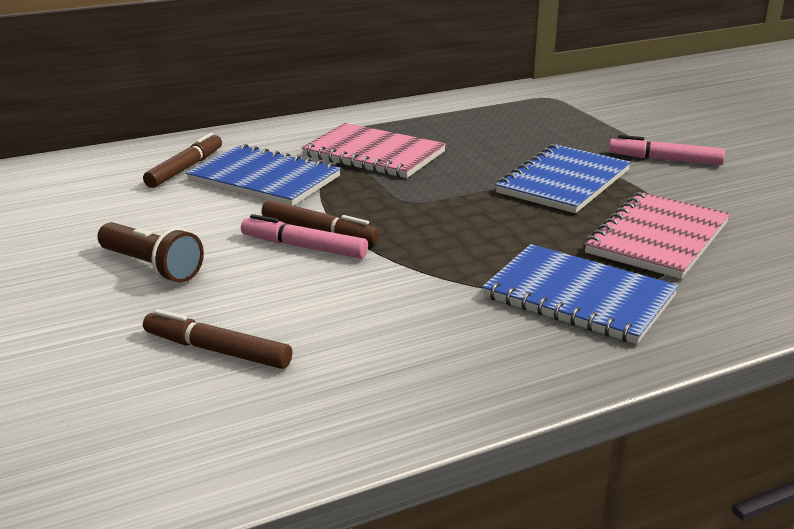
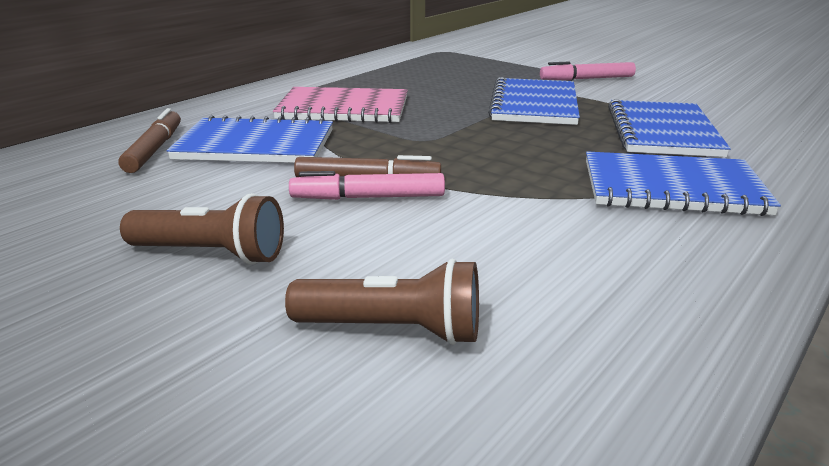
camera: 25 degrees left, 0 degrees up
brown marker [143,309,292,369] -> brown flashlight [285,259,479,345]
pink notebook [585,192,730,279] -> blue notebook [608,99,731,157]

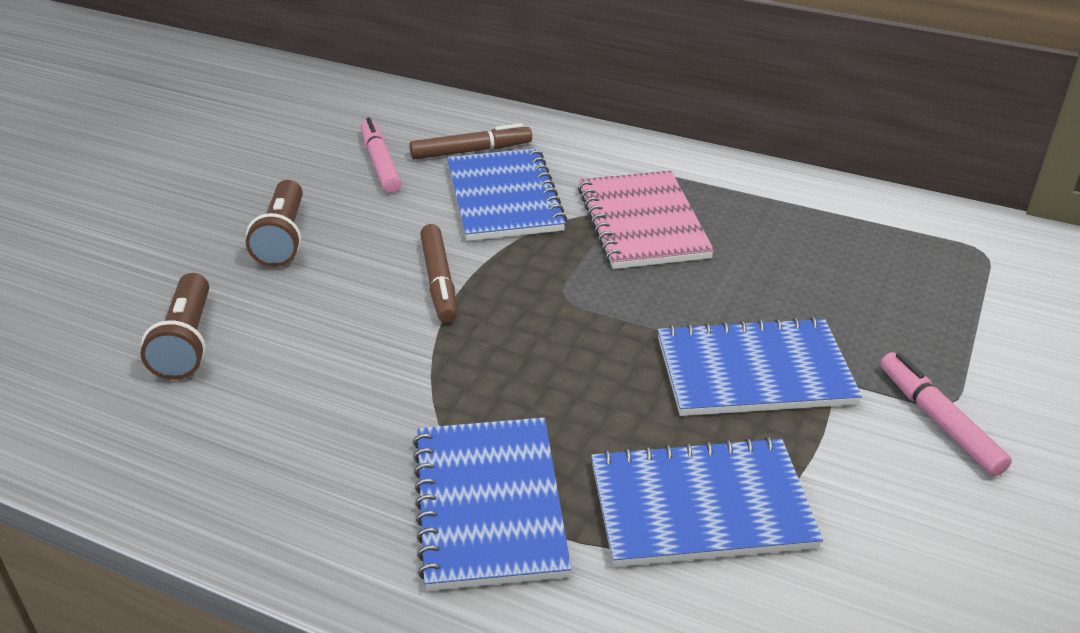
camera: 75 degrees right, 10 degrees up
pink marker [289,171,445,200] -> pink marker moved to [361,117,401,193]

